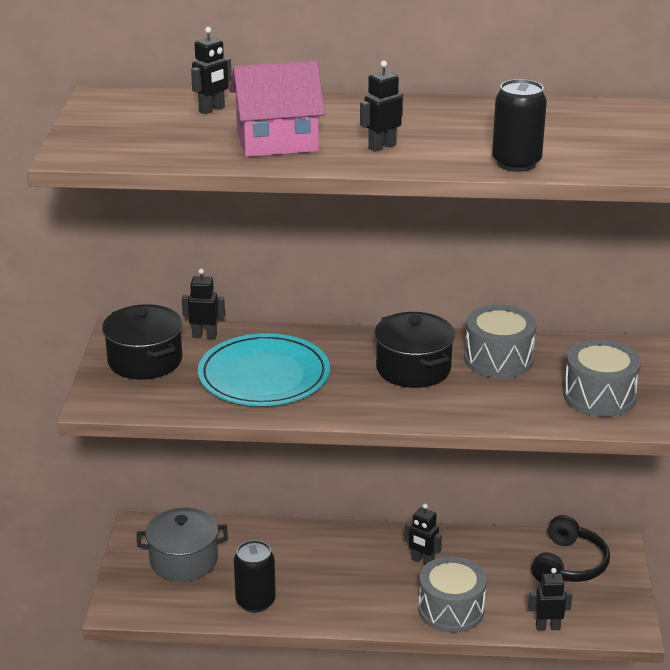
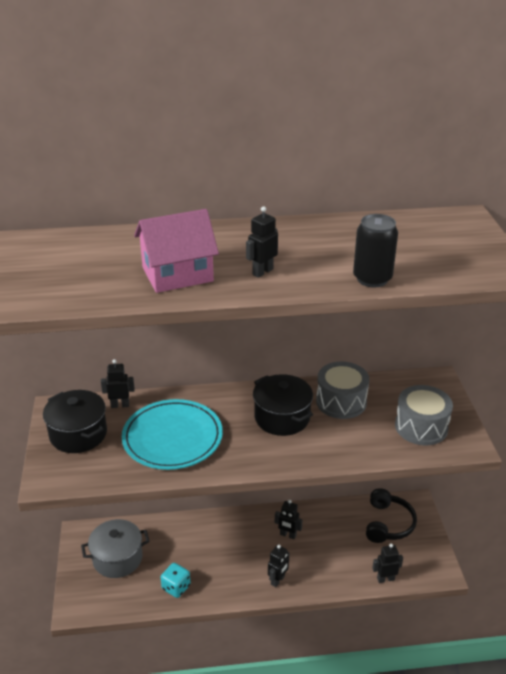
camera: 10 degrees left, 5 degrees up
black robot [191,27,232,114] -> black robot moved to [268,545,289,587]
black can [234,540,276,613] -> turquoise dice [161,563,191,598]
grey drum [418,556,486,633] -> none

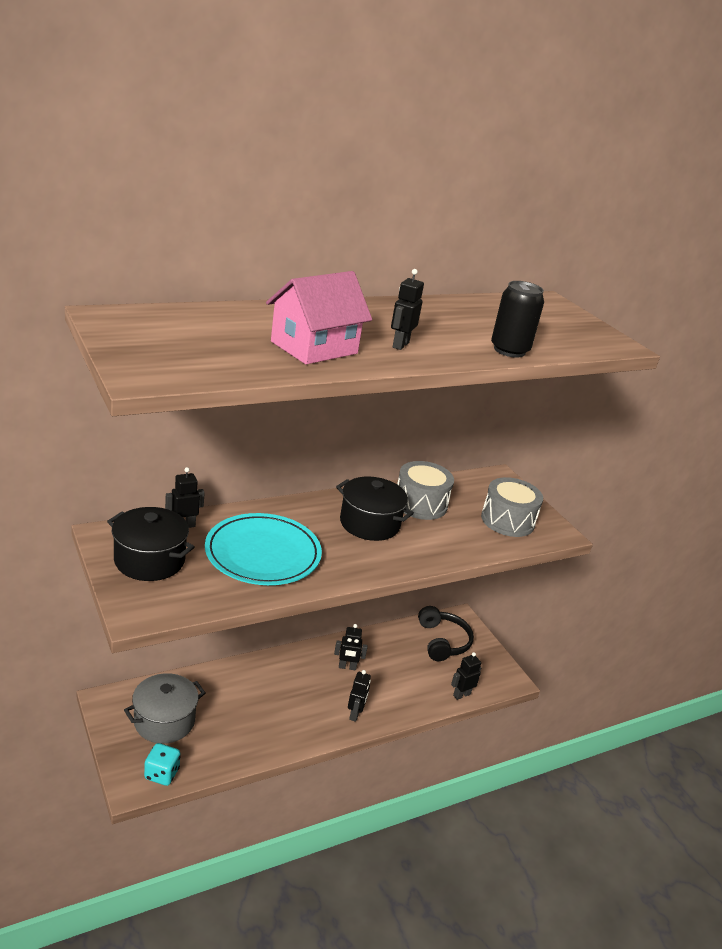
camera: 25 degrees left, 5 degrees down
turquoise dice [161,563,191,598] -> turquoise dice moved to [144,743,180,786]

